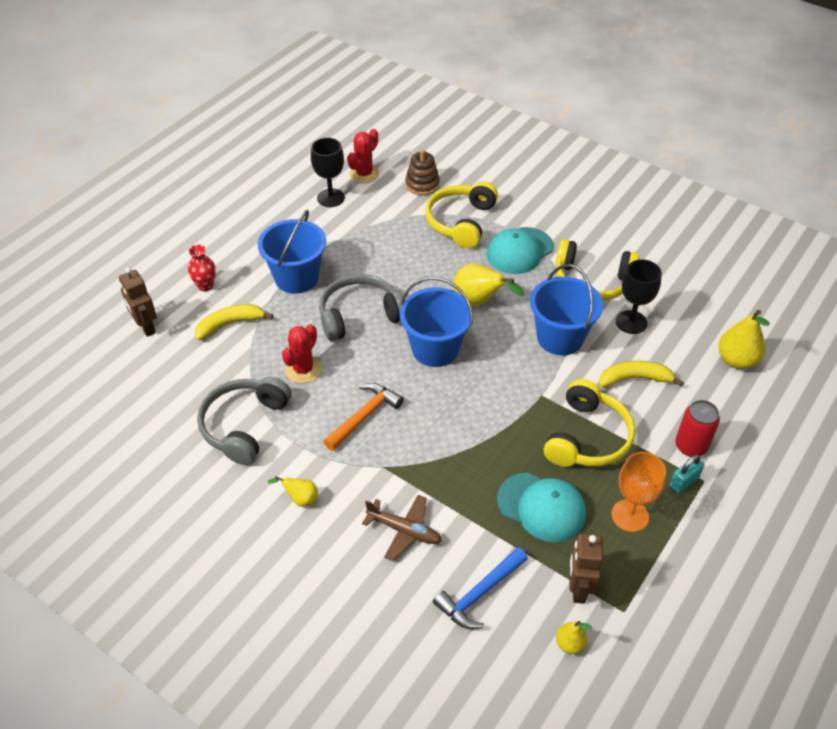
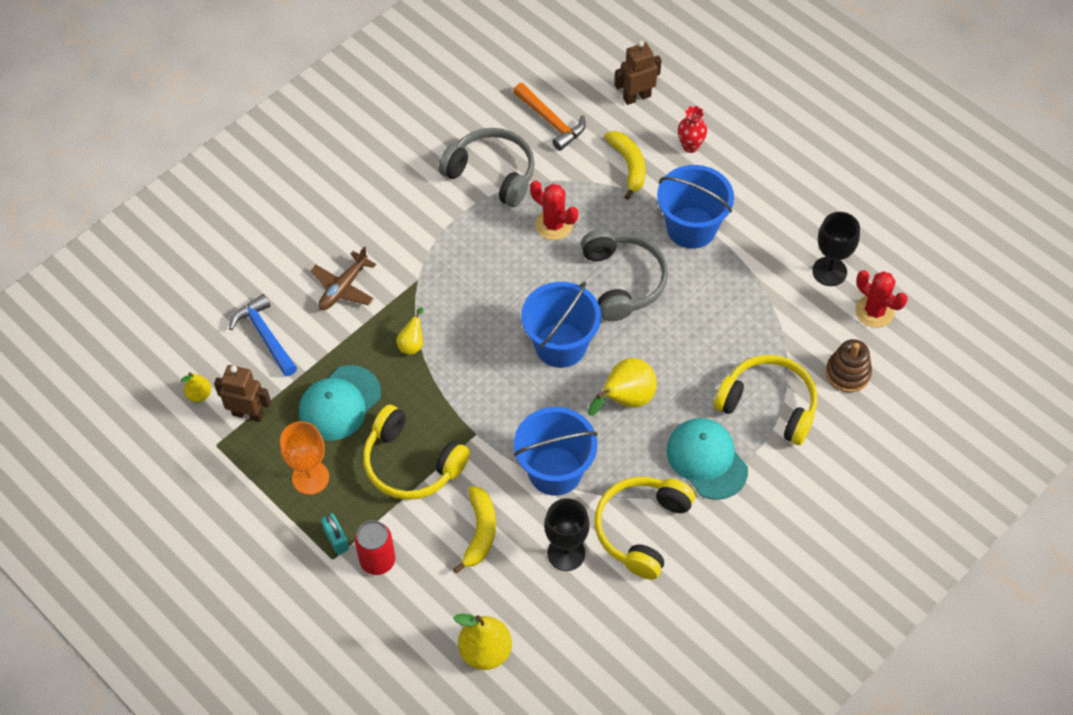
camera: 100 degrees right, 10 degrees up
yellow pear [268,476,318,507] -> yellow pear moved to [396,307,423,355]
orange hammer [323,383,404,451] -> orange hammer moved to [513,83,586,151]

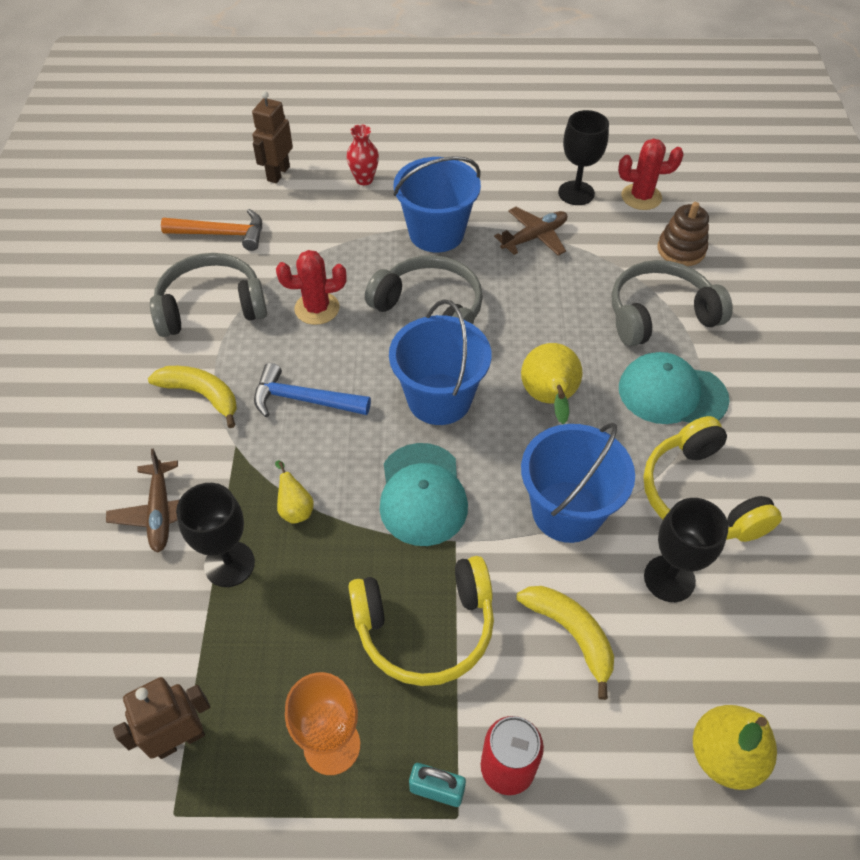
camera: 45 degrees left, 5 degrees down
yellow pear [181,372,211,402] -> none
blue hammer [229,294,297,376] -> blue hammer moved to [254,363,371,417]
turquoise cap [299,365,381,441] -> turquoise cap moved to [379,443,468,546]
yellow banana [604,131,645,200] -> yellow banana moved to [148,366,237,428]
yellow headphones [714,355,817,445] -> grey headphones [612,260,733,347]
none -> black goblet [176,483,255,587]
none -> brown plane [494,207,567,256]

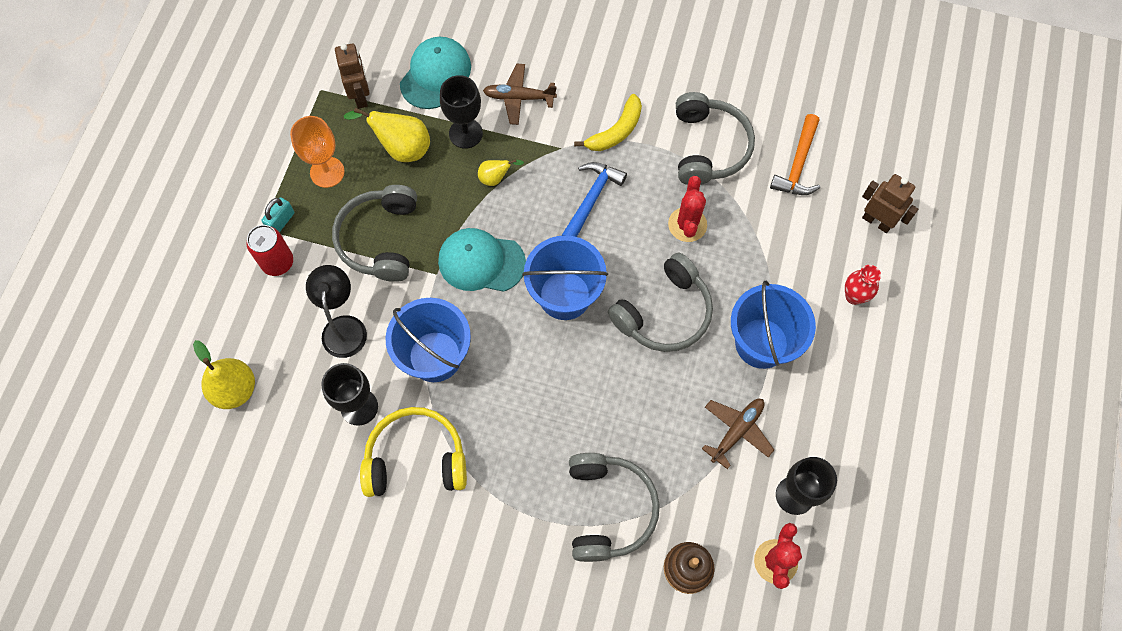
camera: 105 degrees right, 15 degrees up
yellow headphones [348,556,494,686] -> grey headphones [332,185,417,282]
brown plane [494,207,567,256] -> brown plane turned 120 degrees counterclockwise [702,399,774,469]
yellow banana [517,586,614,700] -> black lamp [306,265,367,358]
yellow pear [521,343,582,424] -> yellow pear moved to [344,107,430,162]
turquoise cap [619,352,730,424] -> turquoise cap moved to [400,37,471,109]

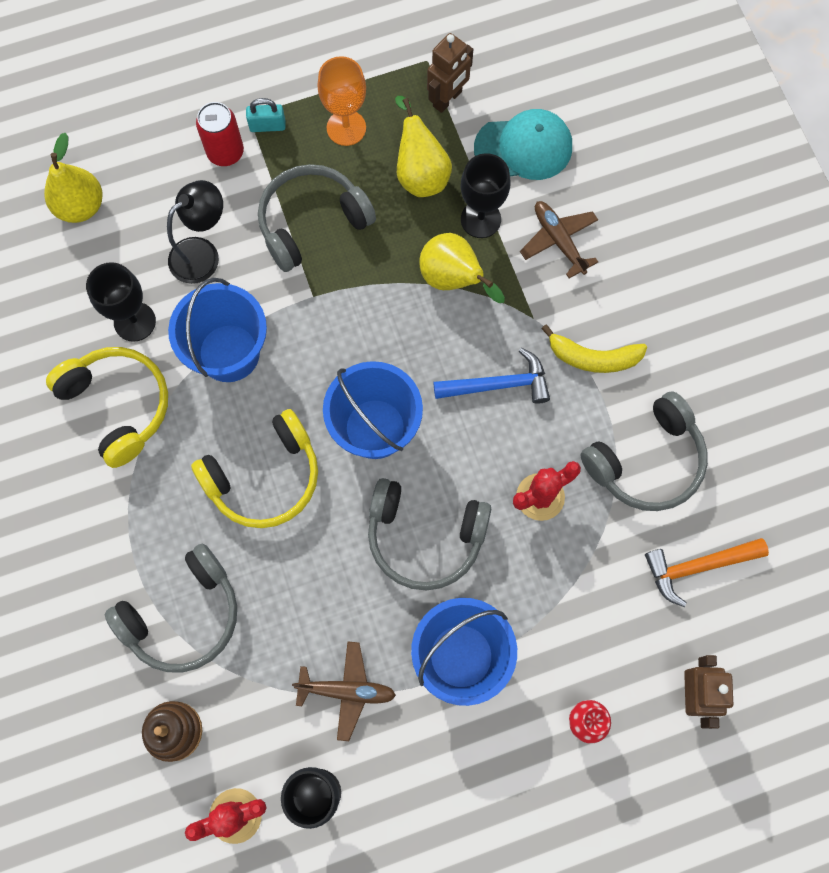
camera: 55 degrees right, 5 degrees up
turquoise cap [438,228,526,292] -> none
yellow pear [478,159,524,186] -> yellow pear [419,233,505,303], size x1.81
none -> yellow headphones [191,409,318,528]

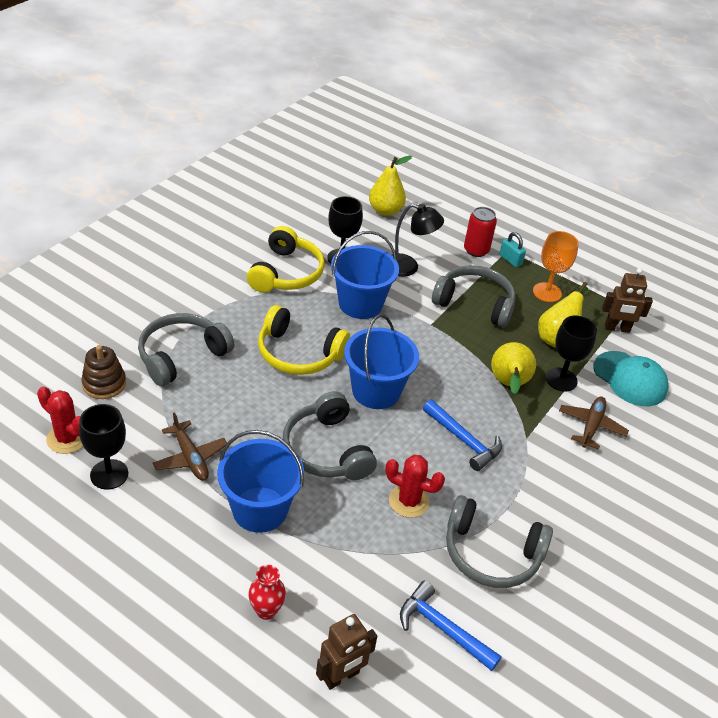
camera: 50 degrees right, 30 degrees down
grey headphones [105,543,237,672] -> grey headphones turned 120 degrees clockwise [138,313,234,386]
yellow banana [541,324,647,373] -> none
orange hammer [645,538,769,607] -> blue hammer [400,581,501,671]

